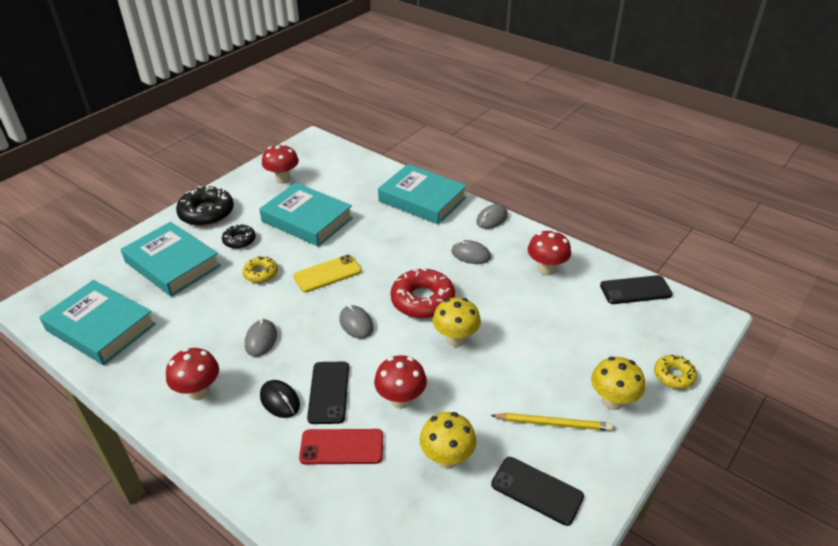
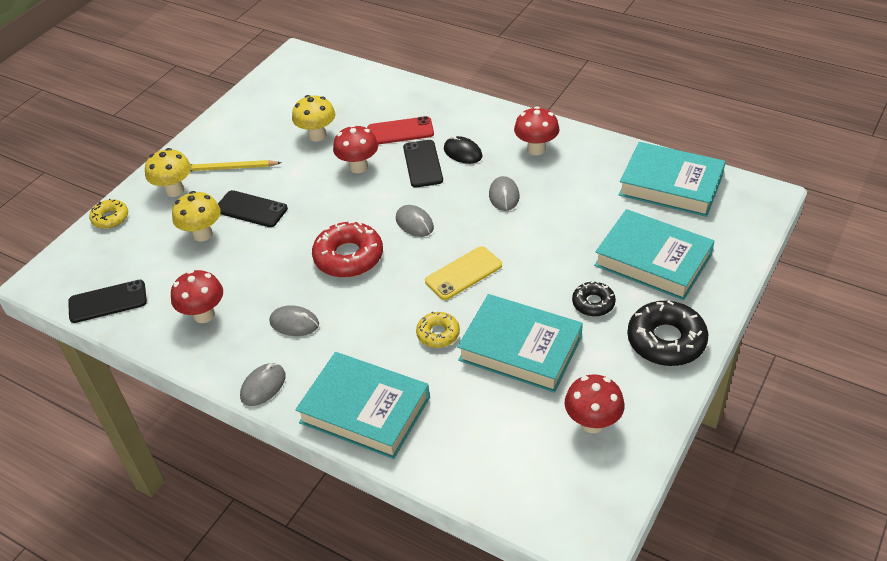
camera: 175 degrees right, 5 degrees up
yellow donut [243,256,278,283] -> yellow donut moved to [416,311,460,348]
yellow mushroom [433,297,481,347] -> yellow mushroom moved to [172,191,221,242]
black phone [491,457,584,526] -> black phone moved to [218,190,288,227]

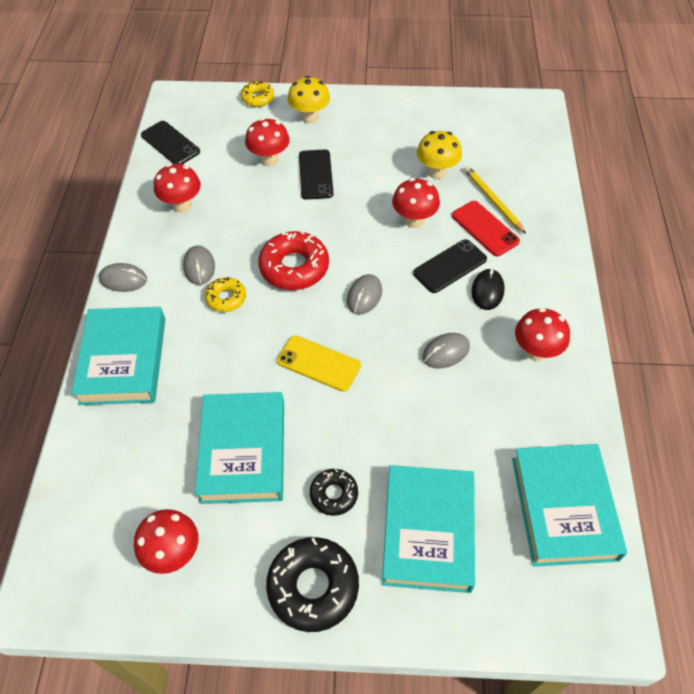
camera: 60 degrees right, 10 degrees up
yellow mushroom [172,191,221,242] -> red mushroom [245,118,290,166]
yellow pencil [191,160,282,171] -> yellow pencil moved to [464,166,526,234]
yellow donut [416,311,460,348] -> yellow donut moved to [205,277,246,312]

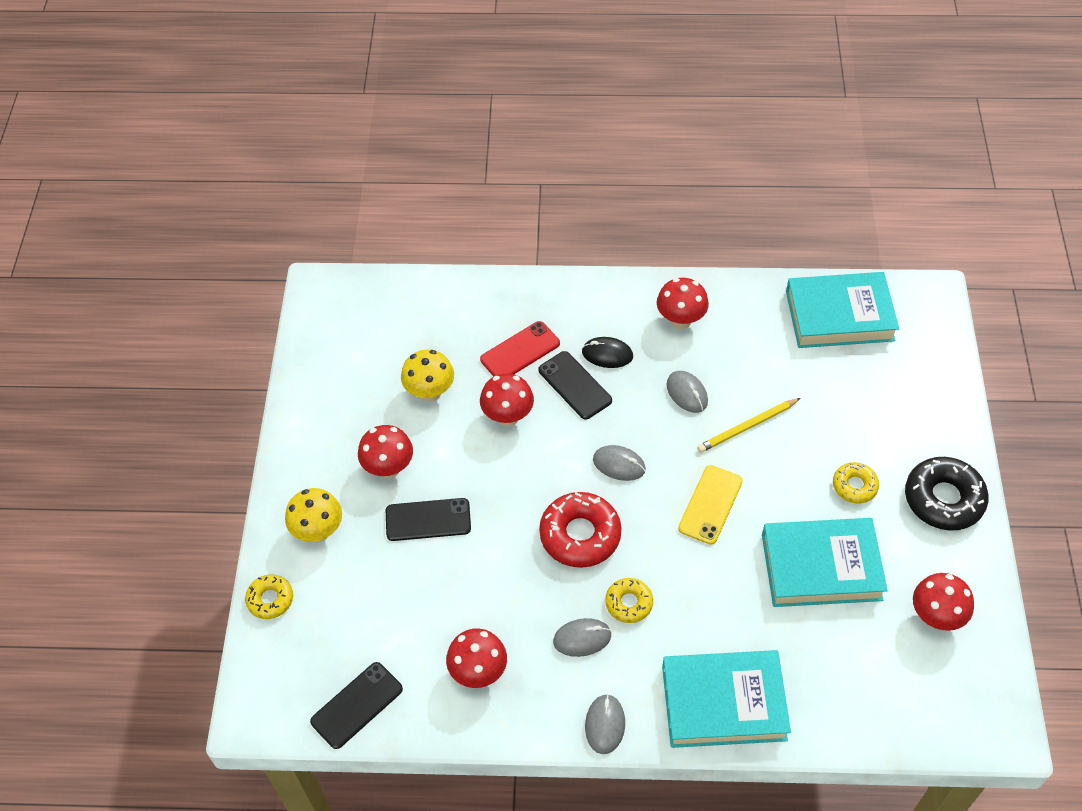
camera: 90 degrees left, 0 degrees up
red mushroom [245,118,290,166] -> red mushroom moved to [358,425,413,478]
black donut [310,469,358,516] -> yellow donut [833,462,879,504]
turquoise book [382,465,475,593] -> none
yellow pencil [464,166,526,234] -> yellow pencil moved to [697,398,800,453]

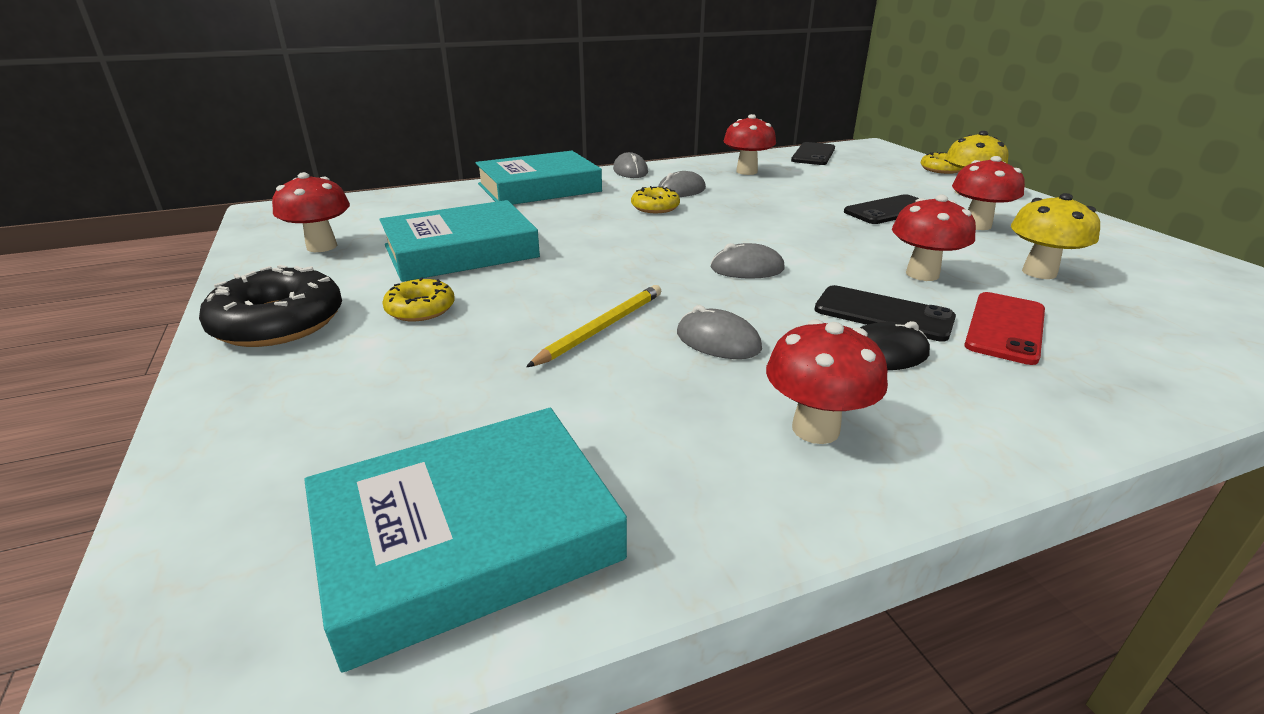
camera: 155 degrees right, 25 degrees down
red donut [539,492,622,568] -> none
yellow phone [678,465,743,545] -> none

